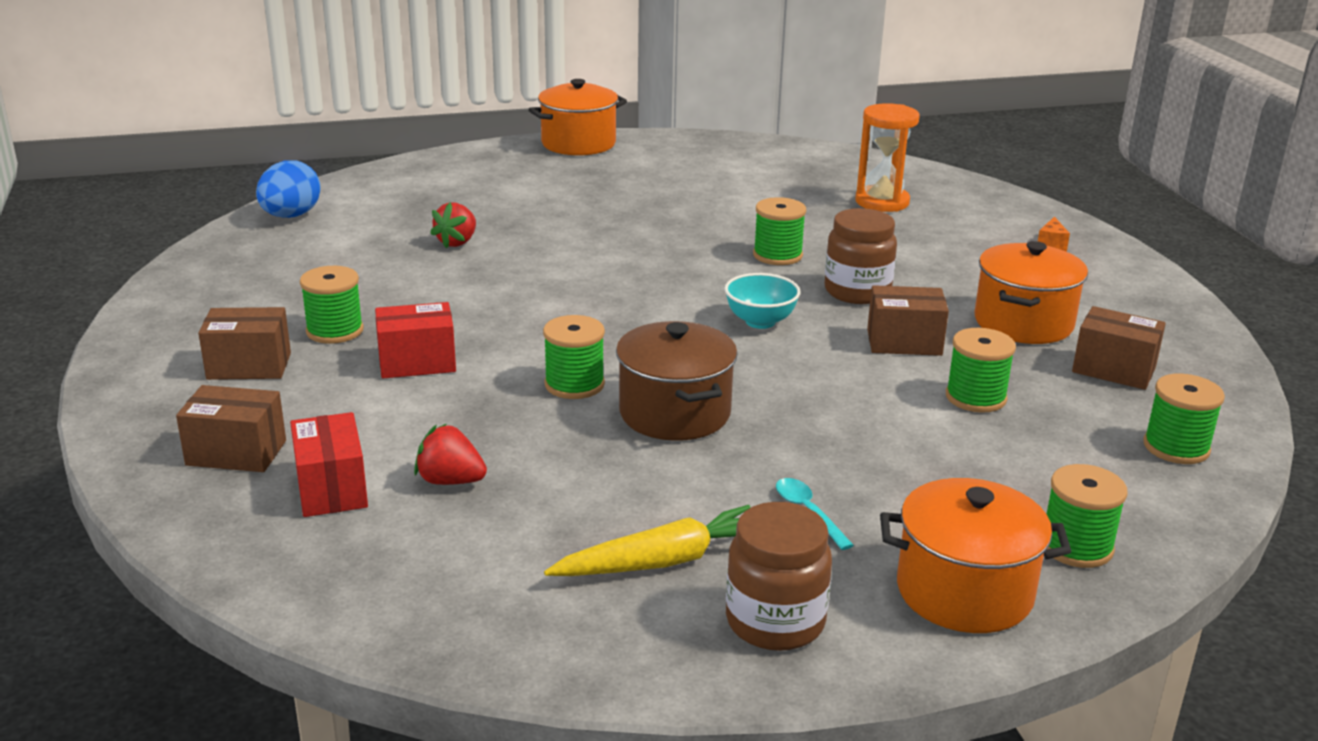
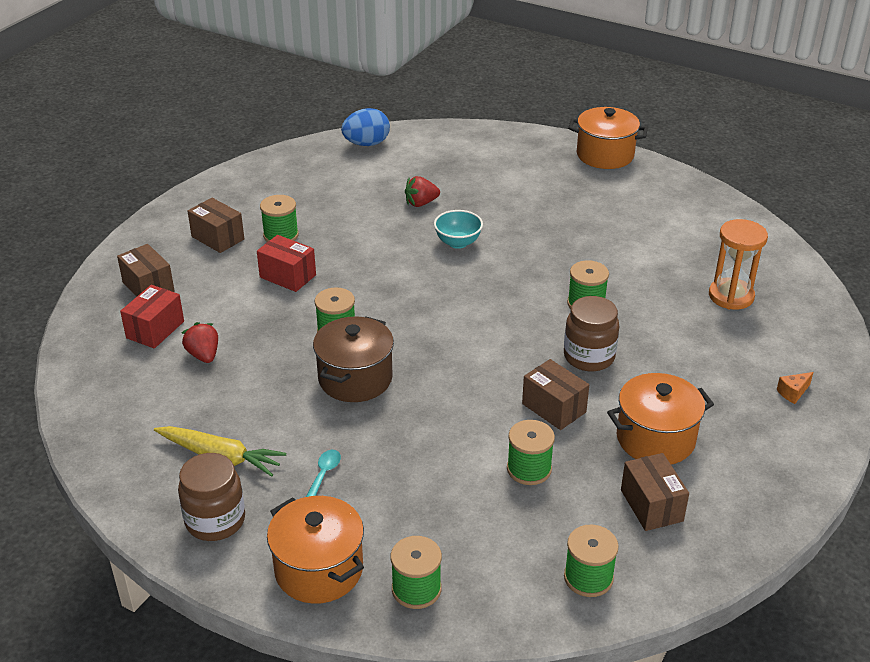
camera: 45 degrees right, 10 degrees up
turquoise bowl [724,273,801,329] -> turquoise bowl moved to [434,210,483,249]

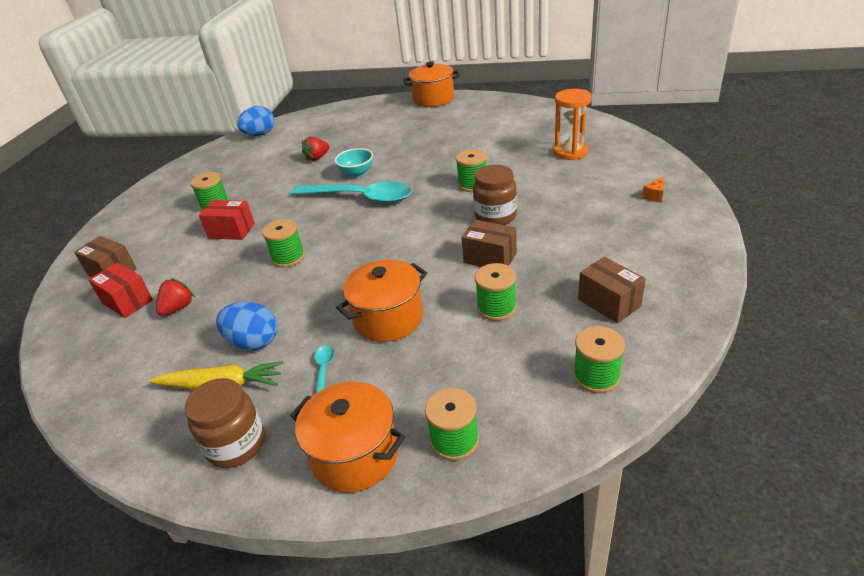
camera: 15 degrees left, 0 degrees up
red box [120,285,184,349] -> red box turned 60 degrees counterclockwise [88,262,153,318]
red strawberry [182,322,218,363] -> red strawberry turned 75 degrees clockwise [156,278,195,316]
brown box [188,198,244,253] -> none
brown pot [313,316,394,402] -> none
orange pot [607,373,714,465] -> orange pot moved to [336,260,427,342]
none -> blue egg [216,302,277,350]
none -> turquoise spoon [291,182,412,204]

